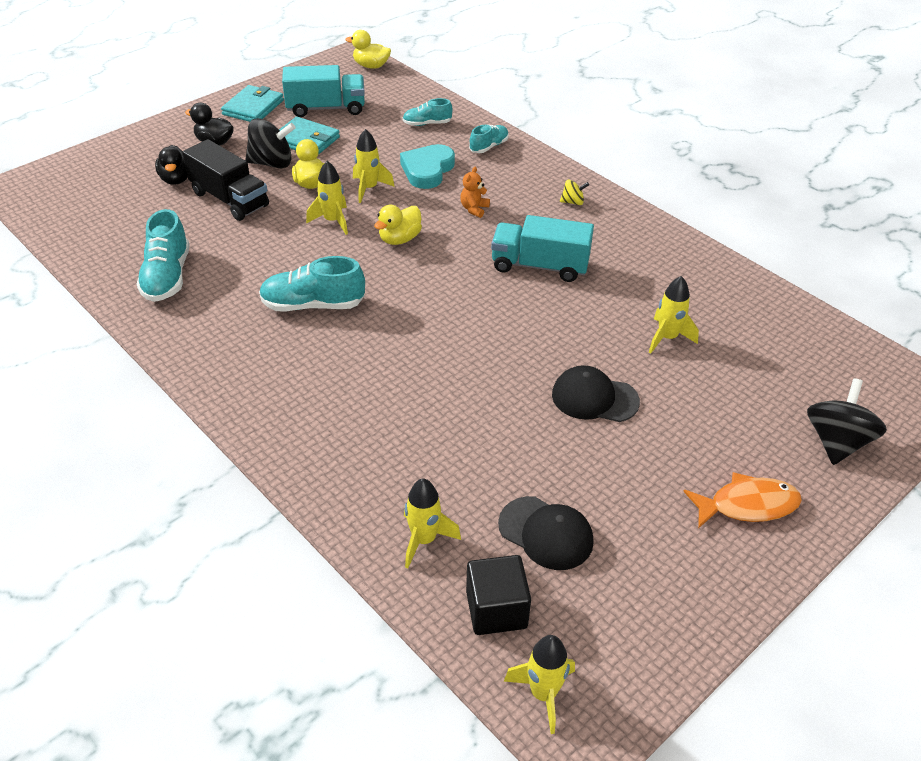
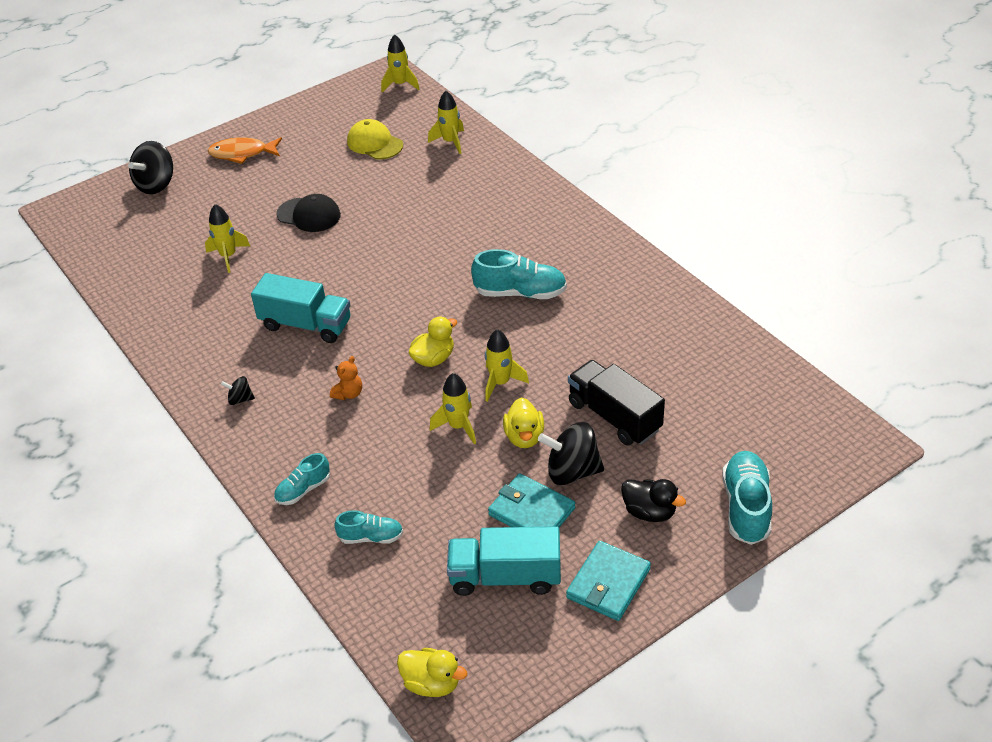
camera: 170 degrees left, 0 degrees up
turquoise shoe [137,209,190,302] -> turquoise shoe moved to [722,451,772,545]
black duck [155,145,188,185] -> none
turquoise heart [400,144,455,189] -> none
black cube [466,555,531,635] -> none
black cap [498,496,594,570] -> yellow cap [347,119,403,159]
yellow spinning top [560,180,589,205] -> black spinning top [221,376,255,405]

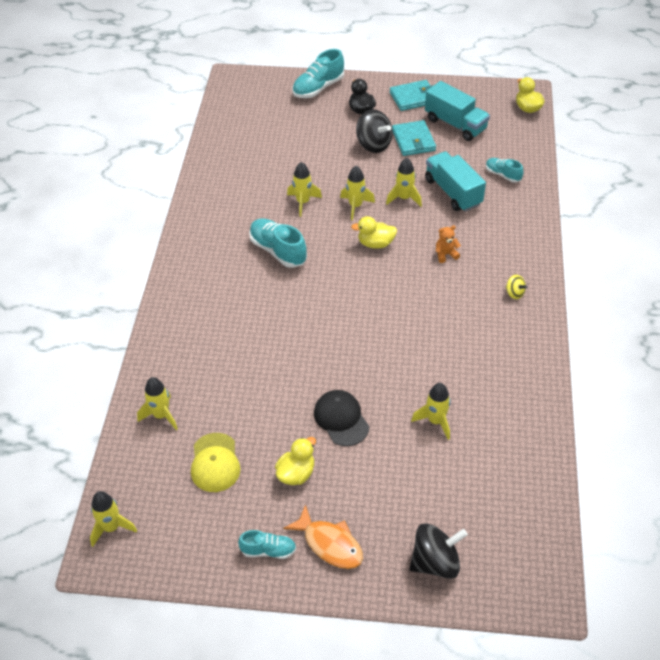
camera: 140 degrees left, 5 degrees up
black spinning top [221,376,255,405] -> yellow spinning top [506,275,527,299]
turquoise truck [251,273,350,343] -> turquoise truck moved to [425,151,486,212]
turquoise shoe [274,453,330,505] -> turquoise shoe moved to [238,530,296,559]
yellow duck [503,398,544,448] -> yellow duck moved to [275,437,316,485]
black truck [568,360,665,445] -> none
none -> yellow rocket [287,162,322,217]

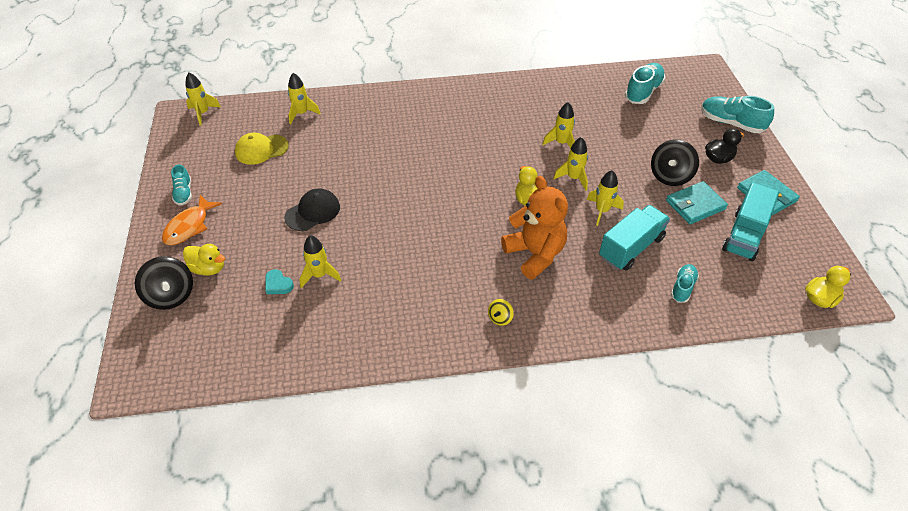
camera: 75 degrees right, 0 degrees up
turquoise shoe [249,218,307,268] -> turquoise shoe moved to [625,63,665,104]
yellow duck [275,437,316,485] -> yellow duck moved to [183,244,225,276]
orange teddy bear [436,225,461,263] -> orange teddy bear [501,176,568,280], size x2.39
none -> turquoise heart [265,269,294,294]

